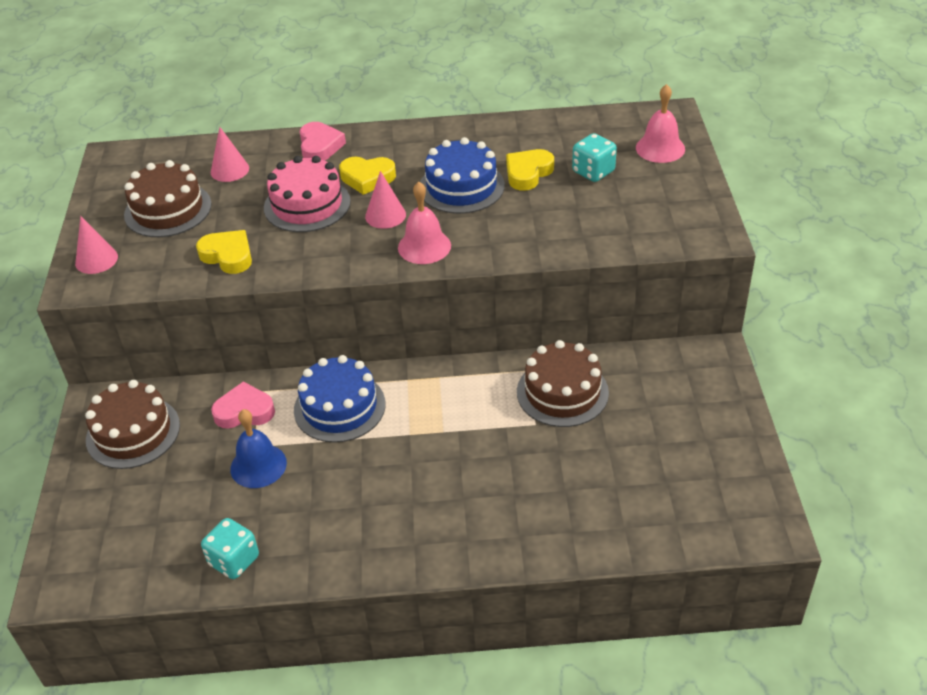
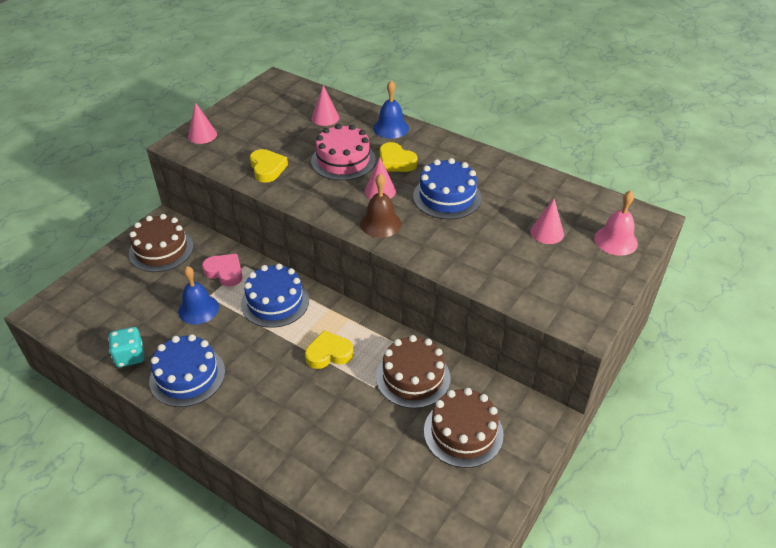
camera: 35 degrees right, 0 degrees up
brown cake [124,160,212,237] -> brown cake moved to [424,388,504,468]
pink heart [299,122,346,161] -> blue bell [373,80,409,139]
pink bell [398,182,451,264] -> brown bell [360,174,402,238]
yellow heart [506,149,554,191] -> yellow heart moved to [305,330,353,369]
turquoise dice [572,133,617,182] -> pink cone [530,199,564,244]
none -> blue cake [149,334,225,407]

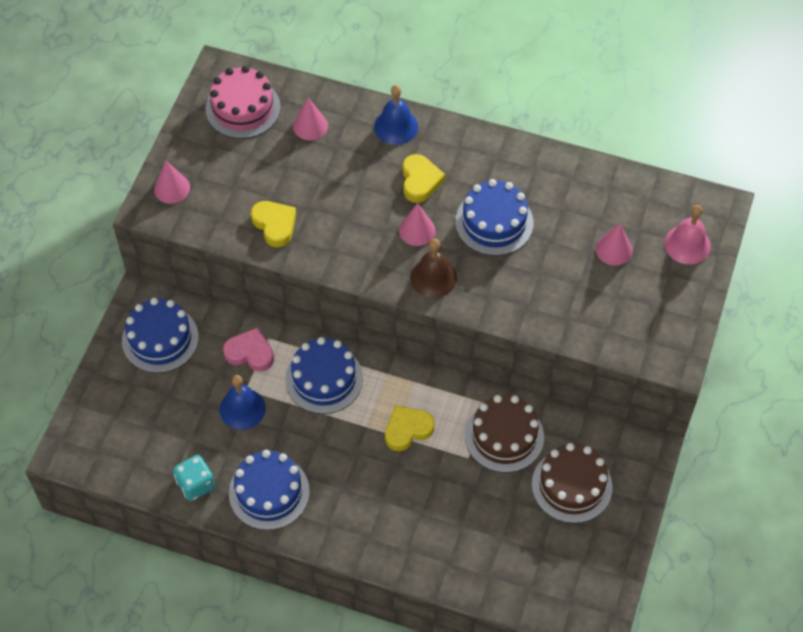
camera: 15 degrees left, 15 degrees up
brown cake [129,214,194,272] -> blue cake [122,298,199,373]
pink cake [311,124,376,181] -> pink cake moved to [205,66,281,139]
yellow heart [380,142,417,172] -> yellow heart turned 120 degrees counterclockwise [403,154,445,203]

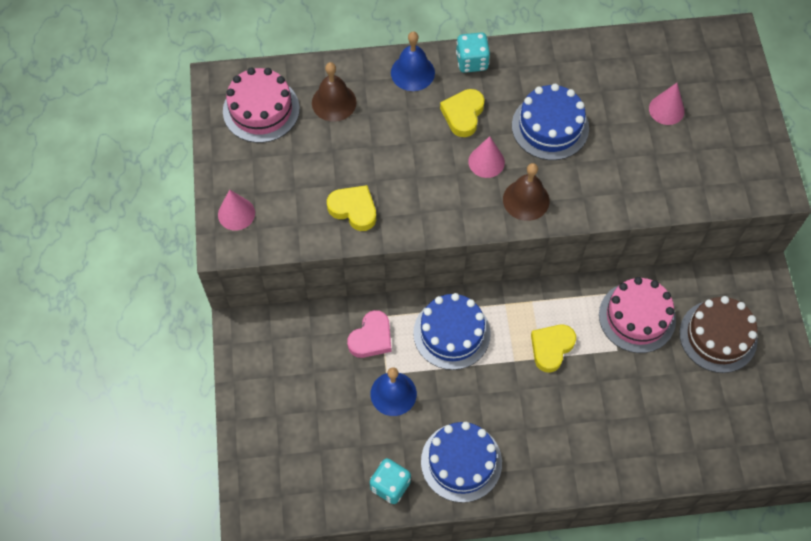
camera: 25 degrees left, 5 degrees up
blue cake [122,298,199,373] -> none
pink heart [223,327,274,371] -> pink heart turned 135 degrees clockwise [347,310,391,358]
pink cone [293,97,328,141] -> brown bell [312,62,357,122]
yellow heart [403,154,445,203] -> yellow heart turned 135 degrees counterclockwise [440,89,484,137]
brown cake [465,395,544,473] -> pink cake [599,277,676,353]
pink bell [664,205,711,264] -> none
none -> turquoise dice [456,32,490,73]

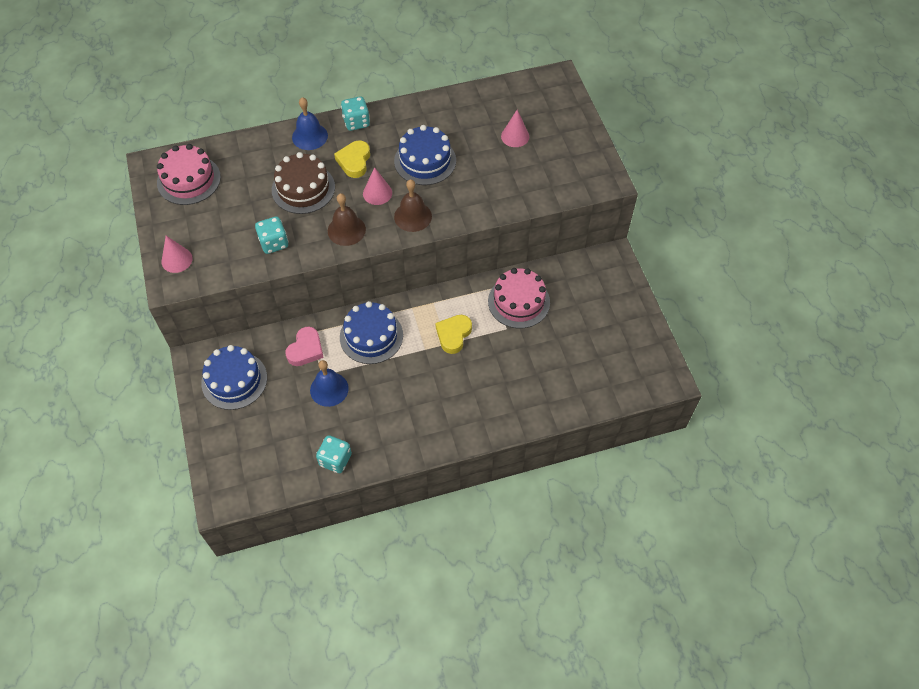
camera: 10 degrees left, 5 degrees down
brown bell [312,62,357,122] -> brown bell moved to [328,193,366,246]
yellow heart [327,185,376,231] -> turquoise dice [255,216,288,254]
blue cake [421,422,502,503] -> blue cake moved to [201,345,267,410]
brown cake [679,296,758,373] -> brown cake moved to [272,152,335,214]

